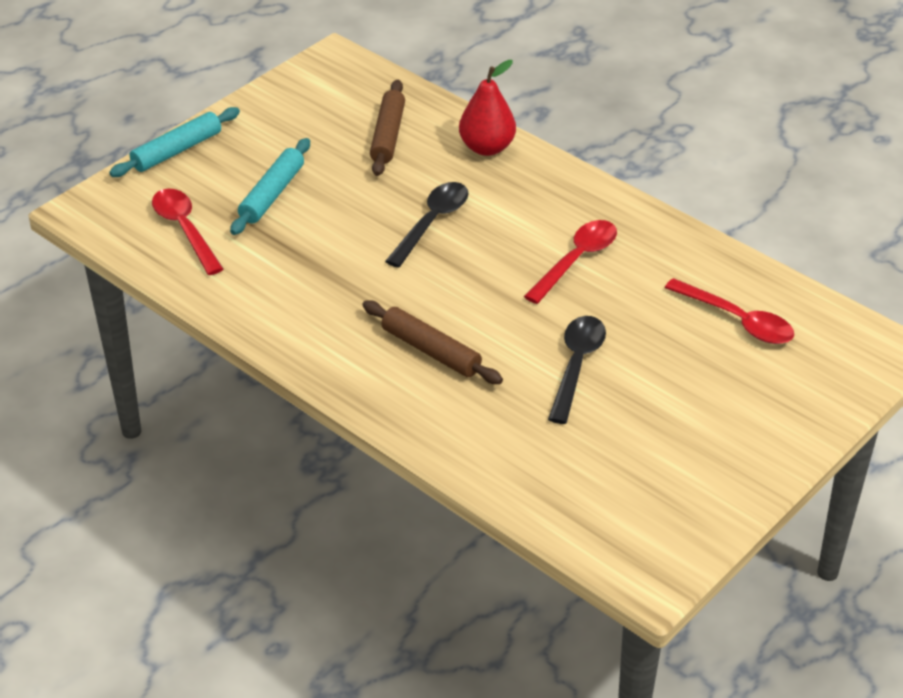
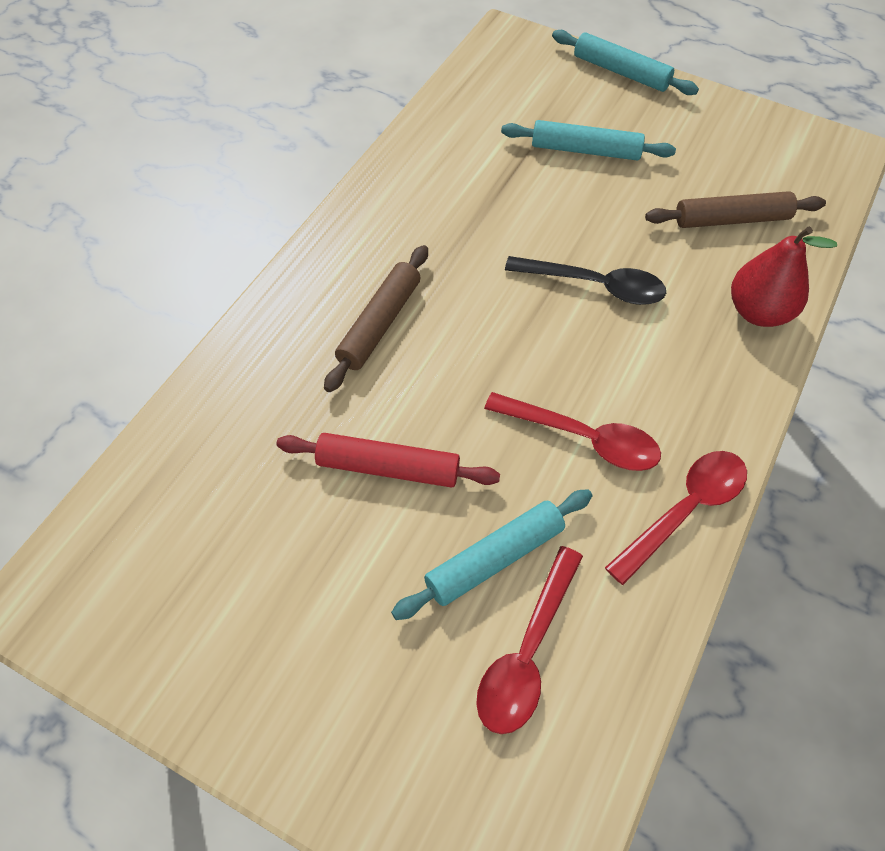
camera: 75 degrees right, 15 degrees up
red spoon [152,189,223,275] -> red spoon moved to [605,451,747,585]
black spoon [548,316,606,424] -> red rolling pin [276,433,500,488]
none -> turquoise rolling pin [391,489,592,620]

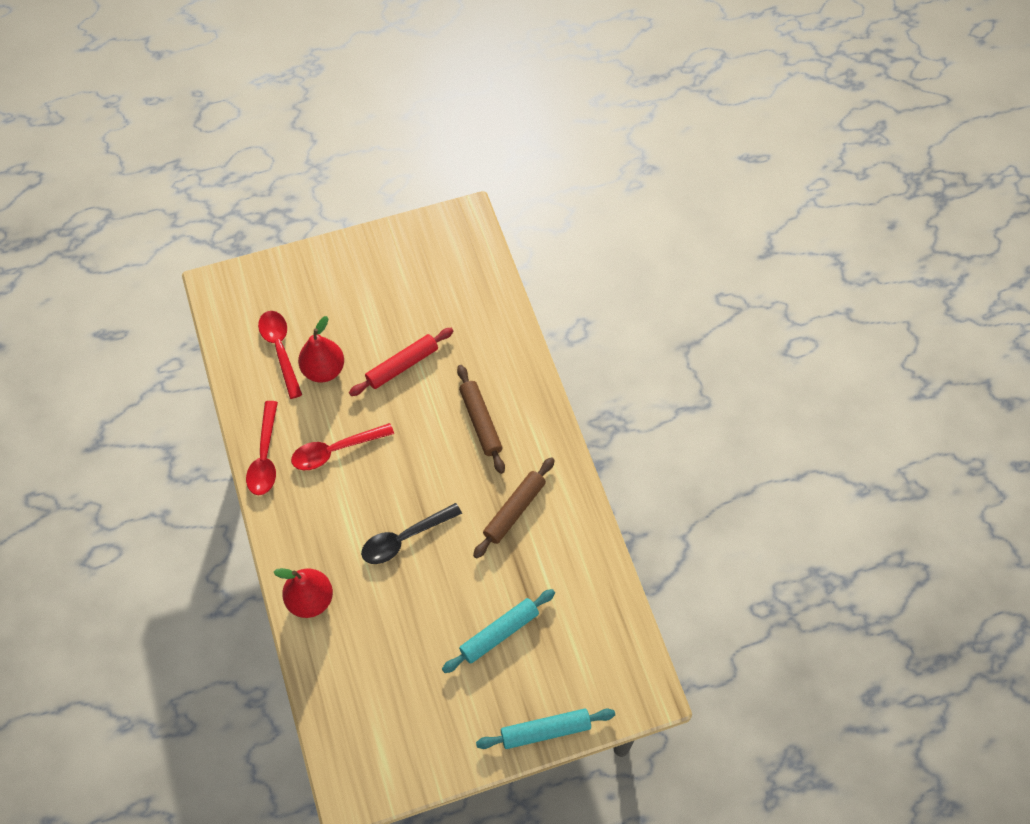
camera: 135 degrees right, 5 degrees up
turquoise rolling pin [391,489,592,620] -> red pear [298,316,344,383]
brown rolling pin [645,191,826,228] -> brown rolling pin moved to [473,457,555,559]

